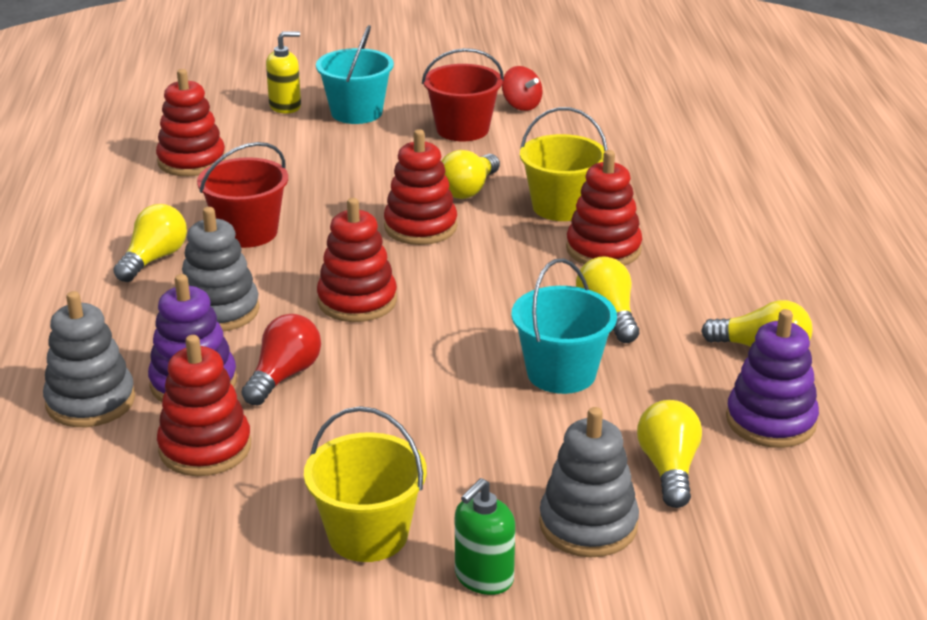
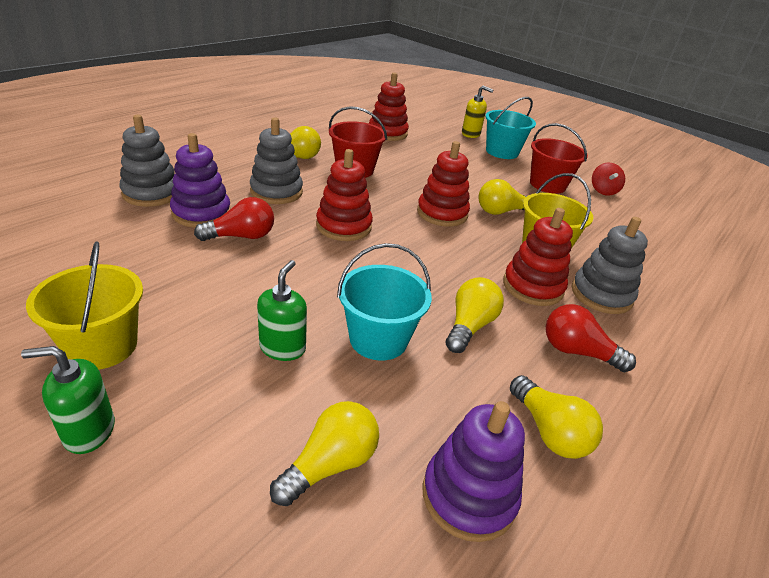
camera: 40 degrees right, 5 degrees up
red stacking toy [157,335,251,476] -> none
grey stacking toy [539,407,639,557] -> grey stacking toy moved to [572,217,648,314]
none -> green soap dispenser [257,260,307,361]
none -> red light bulb [545,304,636,372]

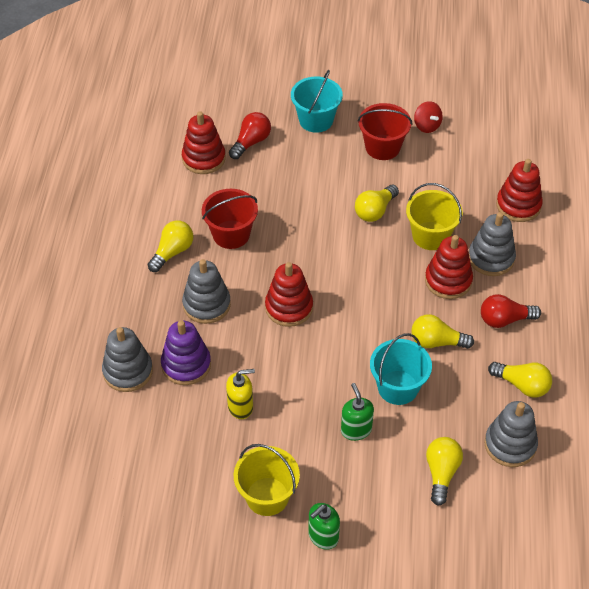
camera: 30 degrees left, 15 degrees up
red light bulb [194,197,274,241] -> red light bulb moved to [229,112,271,159]
red stacking toy [417,141,470,227] -> red stacking toy moved to [496,159,543,222]
purple stacking toy [423,401,525,542] -> grey stacking toy [484,401,538,467]
yellow light bulb [446,277,504,353] -> yellow light bulb turned 75 degrees counterclockwise [411,314,474,349]
yellow soap dispenser [462,86,493,138] -> yellow soap dispenser moved to [226,369,255,419]

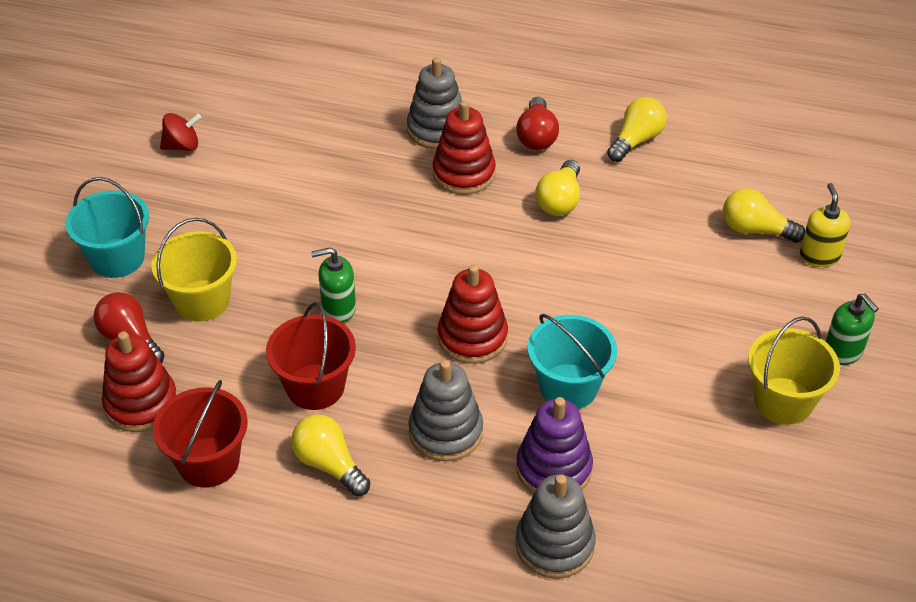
camera: 80 degrees left, 5 degrees down
yellow soap dispenser [226,369,255,419] -> yellow soap dispenser moved to [800,183,850,267]
green soap dispenser [341,383,374,441] -> green soap dispenser moved to [311,247,356,322]
yellow light bulb [355,185,399,222] -> none
red bucket [358,103,412,160] -> red bucket moved to [153,380,248,488]
turquoise bucket [370,333,432,405] -> turquoise bucket moved to [528,314,617,409]
yellow bucket [406,183,463,250] -> yellow bucket moved to [152,218,237,322]
grey stacking toy [484,401,538,467] -> none
red stacking toy [496,159,543,222] -> none

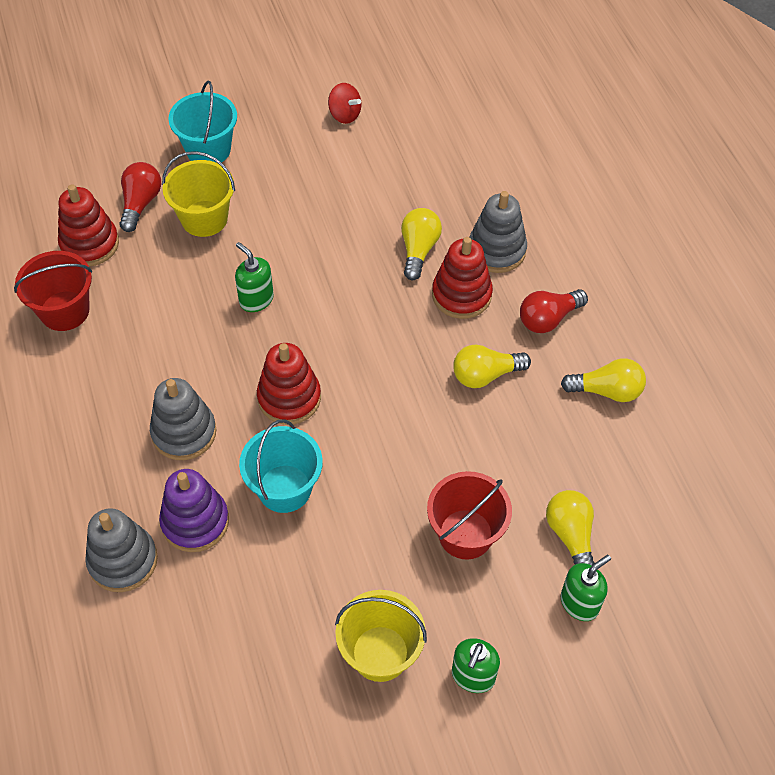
camera: 55 degrees right, 10 degrees up
red bucket [266,302,356,410] -> red bucket moved to [427,471,512,560]
yellow light bulb [291,414,370,496] -> yellow light bulb moved to [401,208,442,280]
yellow soap dispenser [800,183,850,267] -> green soap dispenser [561,555,611,621]

